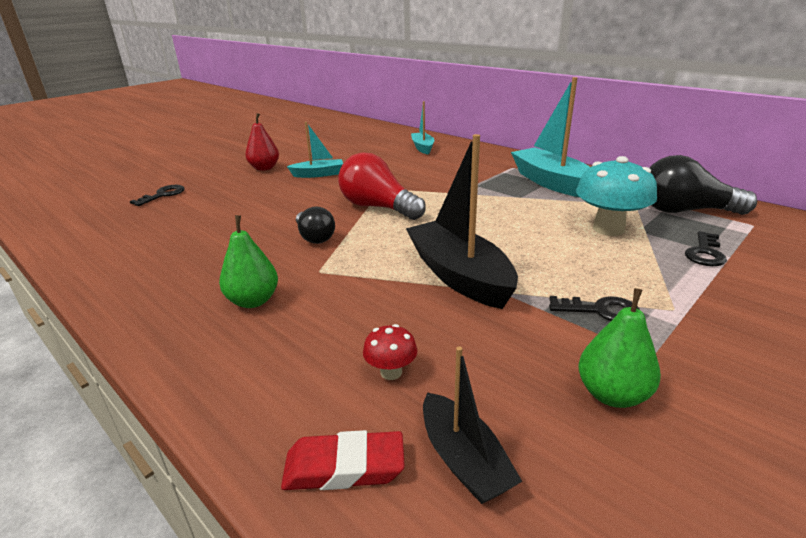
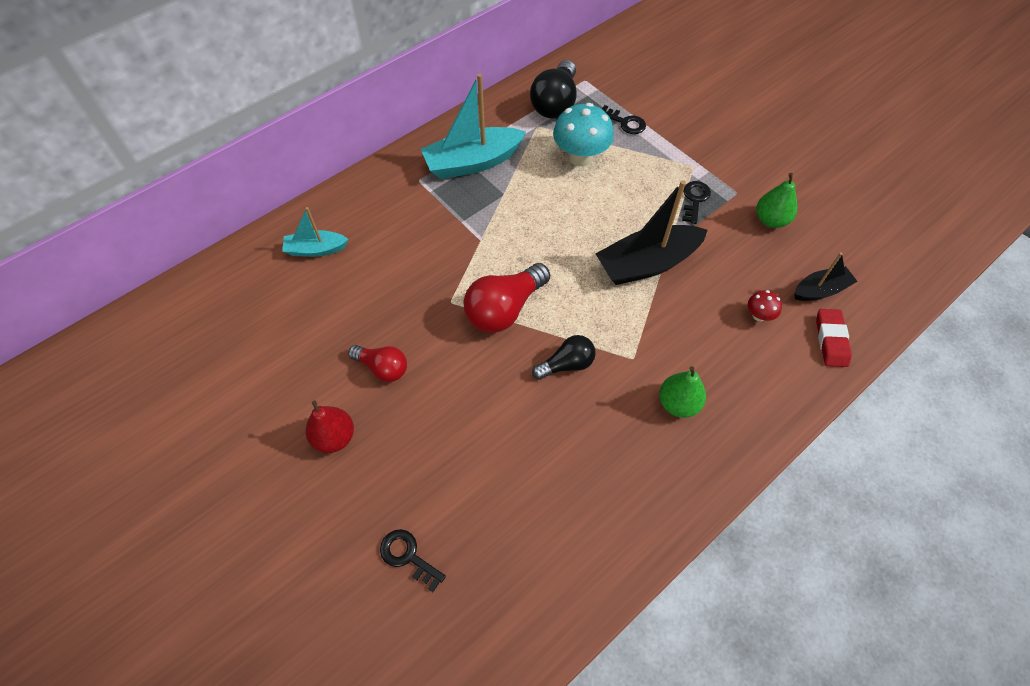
camera: 85 degrees left, 30 degrees up
turquoise boat [287,122,343,178] -> red light bulb [348,345,407,382]

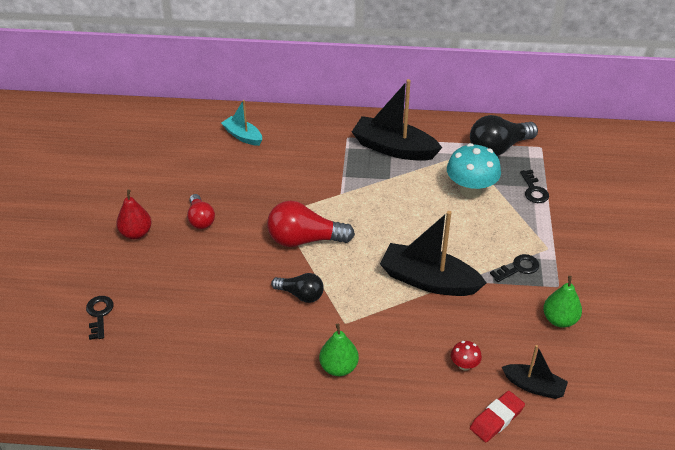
camera: 45 degrees right, 15 degrees down
turquoise boat [421,73,526,179] -> black boat [352,79,442,161]

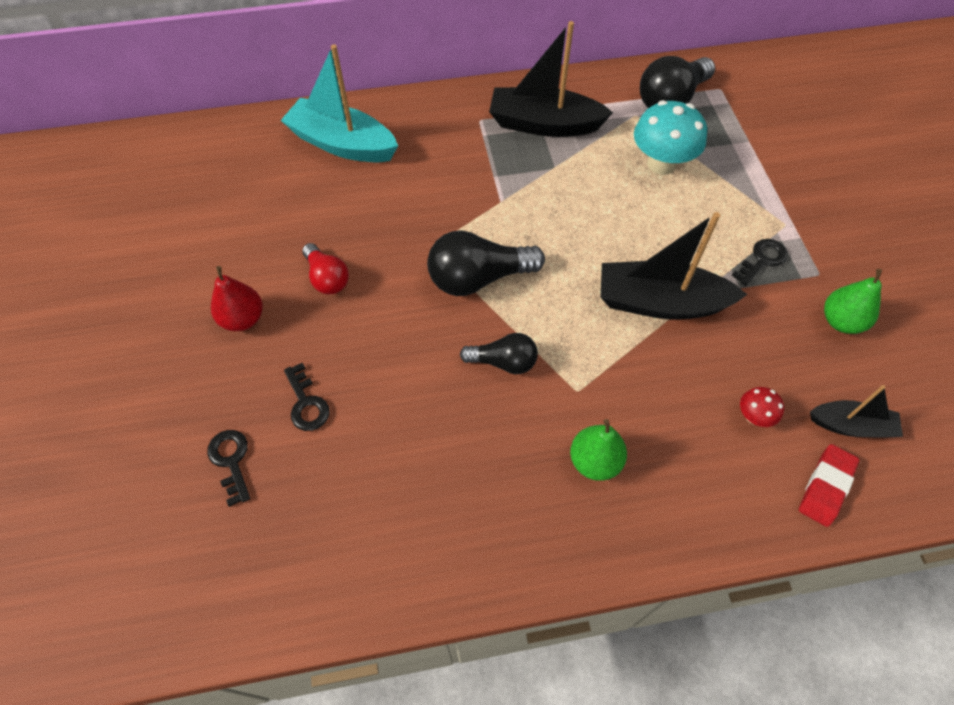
camera: 15 degrees left, 15 degrees up
turquoise boat [221,100,262,146] -> turquoise boat [281,44,398,162], size x1.78
red light bulb [267,201,355,247] -> black light bulb [427,230,545,296]
black key [520,170,549,203] -> black key moved to [284,363,330,431]

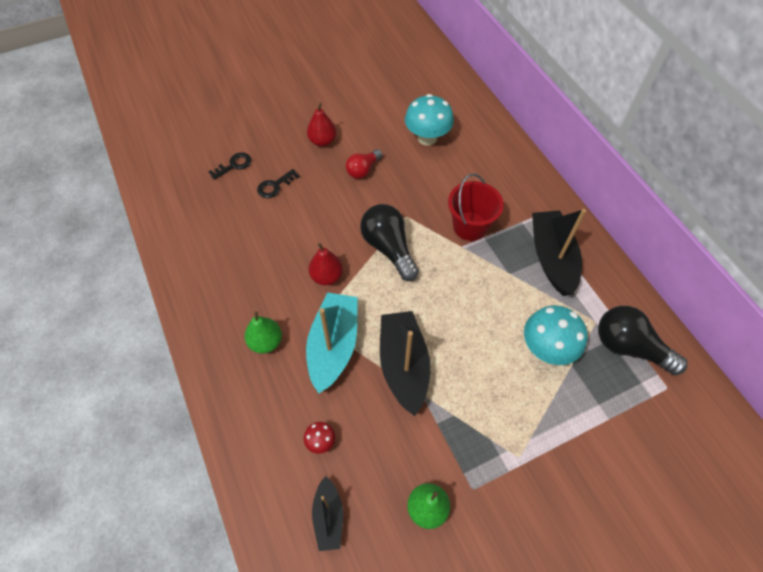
camera: 75 degrees right, 0 degrees up
turquoise boat [281,44,398,162] -> turquoise boat moved to [306,292,358,393]
black light bulb [460,333,538,374] -> red pear [308,243,343,285]
black key [731,239,788,286] -> none
red eraser [799,444,859,527] -> none
none -> turquoise mushroom [405,94,454,146]
none -> red bucket [448,173,504,241]

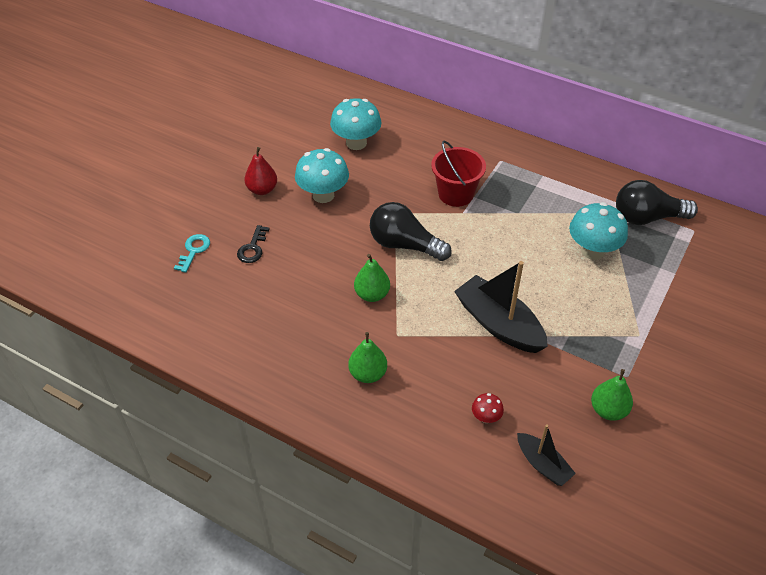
camera: 35 degrees left, 10 degrees down
black key [208,152,252,180] -> turquoise key [174,234,210,273]
turquoise boat [306,292,358,393] -> none
red pear [308,243,343,285] -> green pear [354,254,390,302]
red light bulb [346,149,383,179] -> turquoise mushroom [295,148,349,203]
black boat [532,209,586,296] -> none

